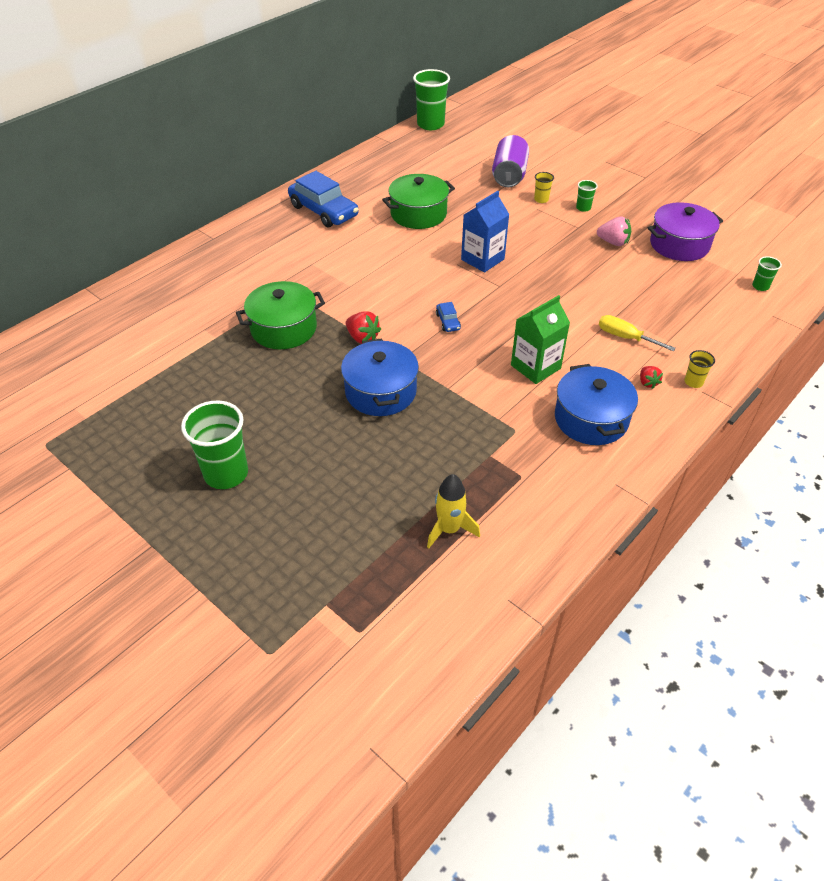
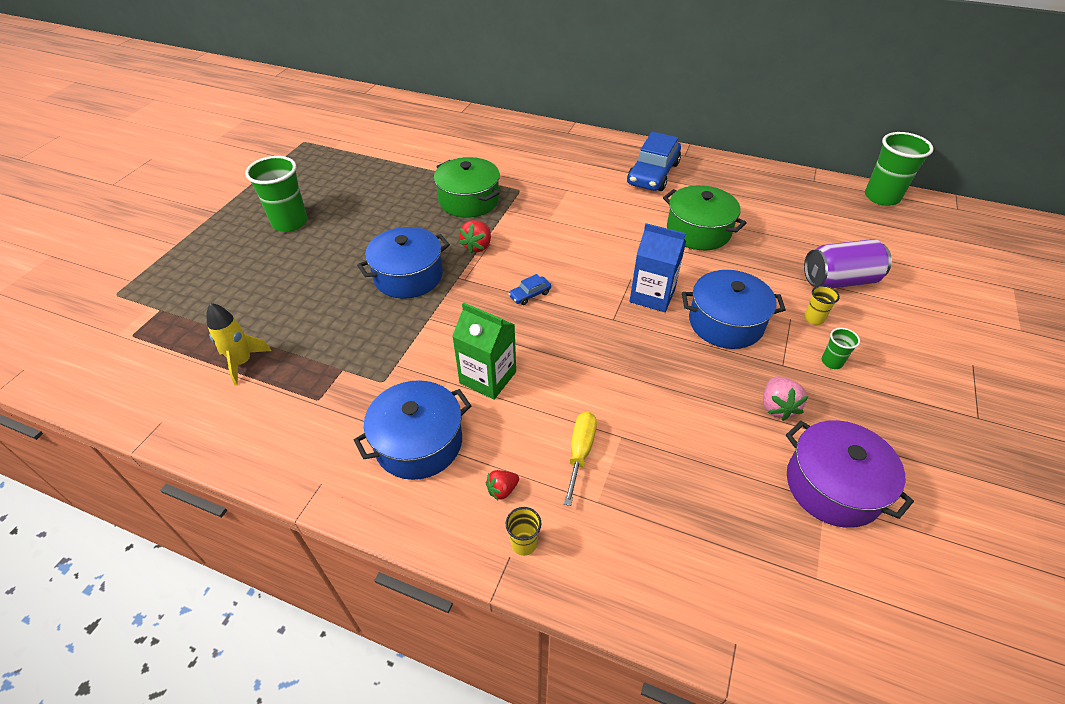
camera: 70 degrees right, 0 degrees up
green cup [752,256,782,291] -> none
none -> blue pot [682,270,786,349]

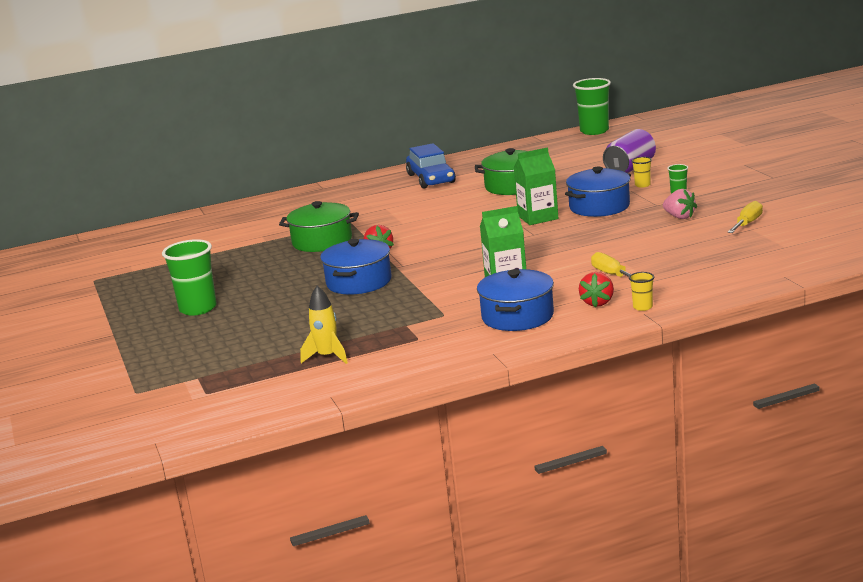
camera: 40 degrees left, 25 degrees down
red strawberry [486,470,519,500] -> red strawberry [579,272,614,307], size x1.55
blue car [508,274,551,305] -> none
blue carton [630,223,686,312] -> green carton [514,148,558,225]
purple pot [786,420,914,528] -> yellow screwdriver [727,201,763,233]

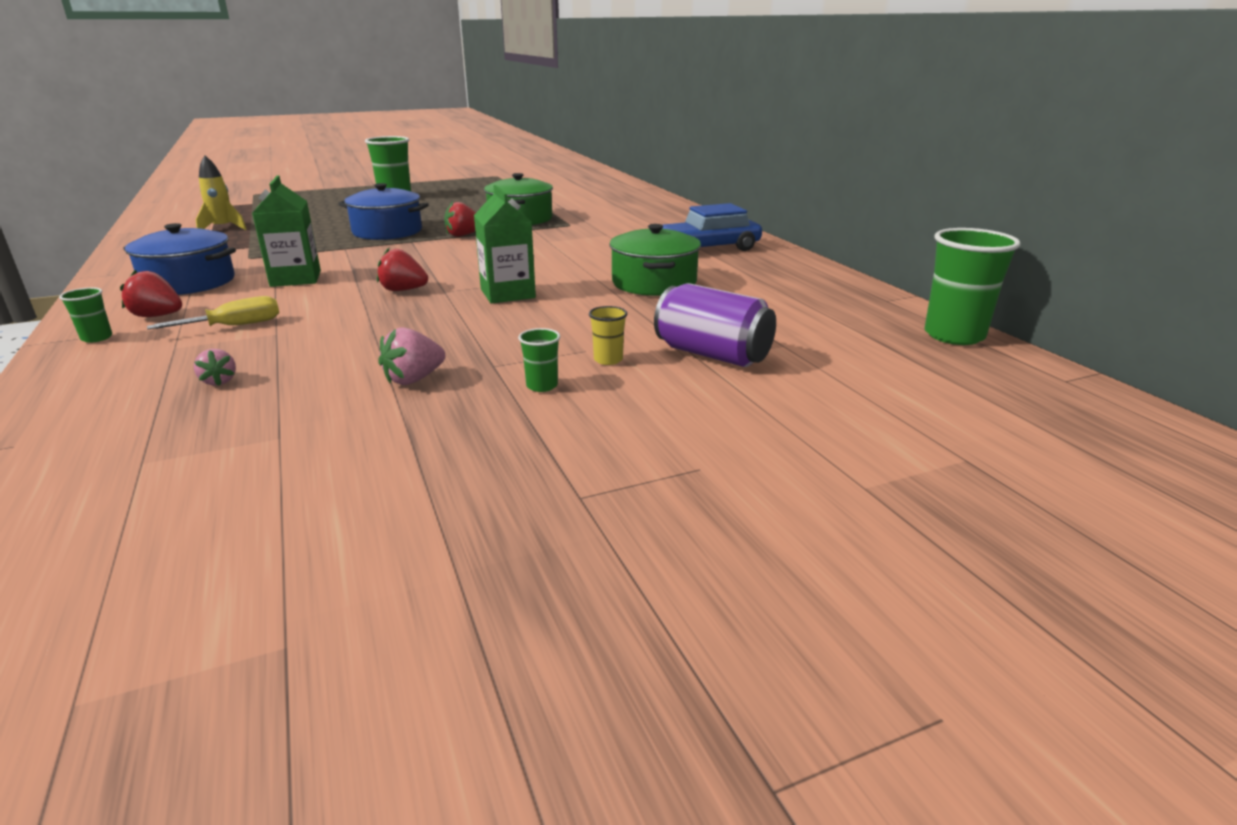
camera: 85 degrees right, 5 degrees up
blue pot [565,166,631,217] -> none
yellow cup [629,272,654,311] -> green cup [59,287,112,343]
yellow screwdriver [727,201,763,233] -> none
none -> pink strawberry [194,349,236,386]
none -> red strawberry [377,248,428,291]

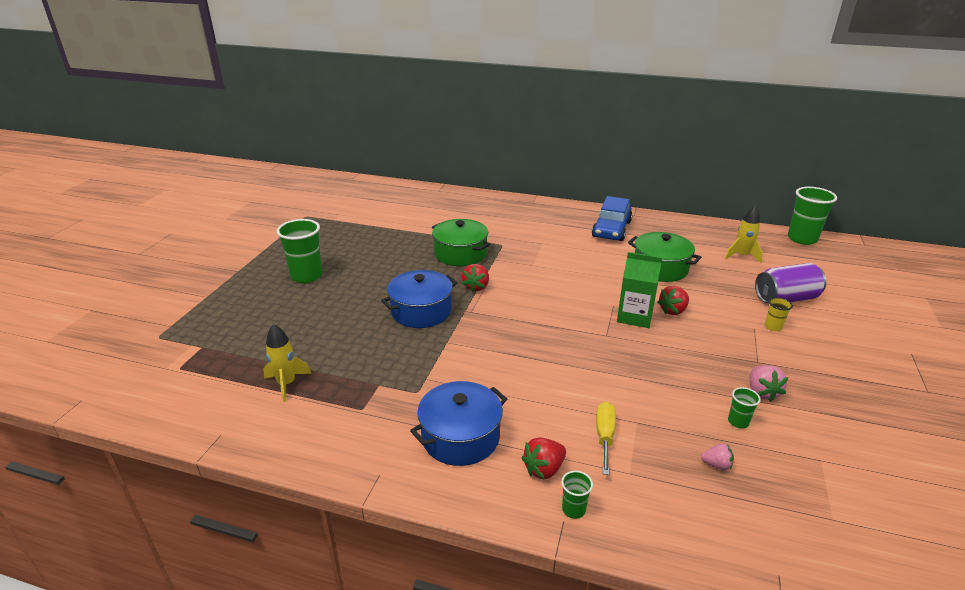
camera: 50 degrees left, 5 degrees up
green carton [252,175,321,287] -> none
red strawberry [377,248,428,291] -> red strawberry moved to [657,286,689,315]
green cup [518,328,560,392] -> green cup moved to [728,387,761,428]
none -> yellow rocket [725,206,763,263]

